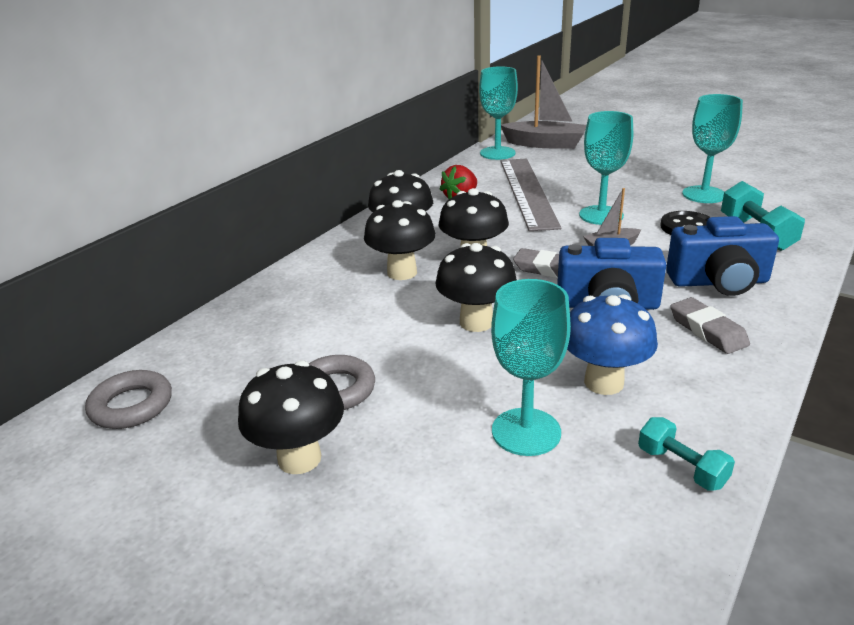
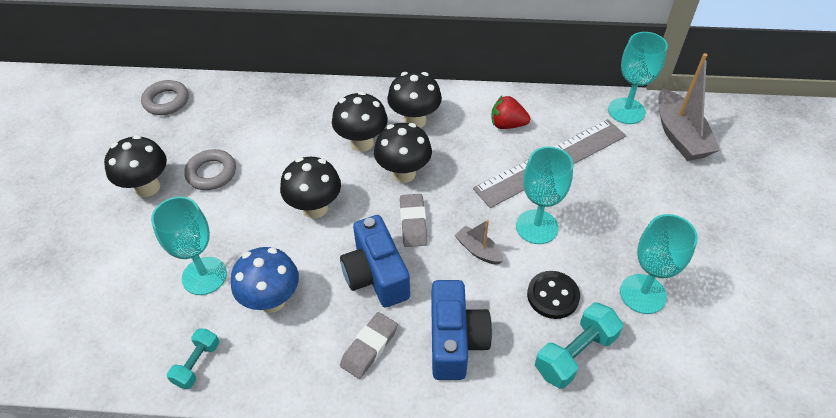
camera: 60 degrees right, 20 degrees up
blue camera [666,216,779,296] -> blue camera turned 150 degrees counterclockwise [431,280,492,380]

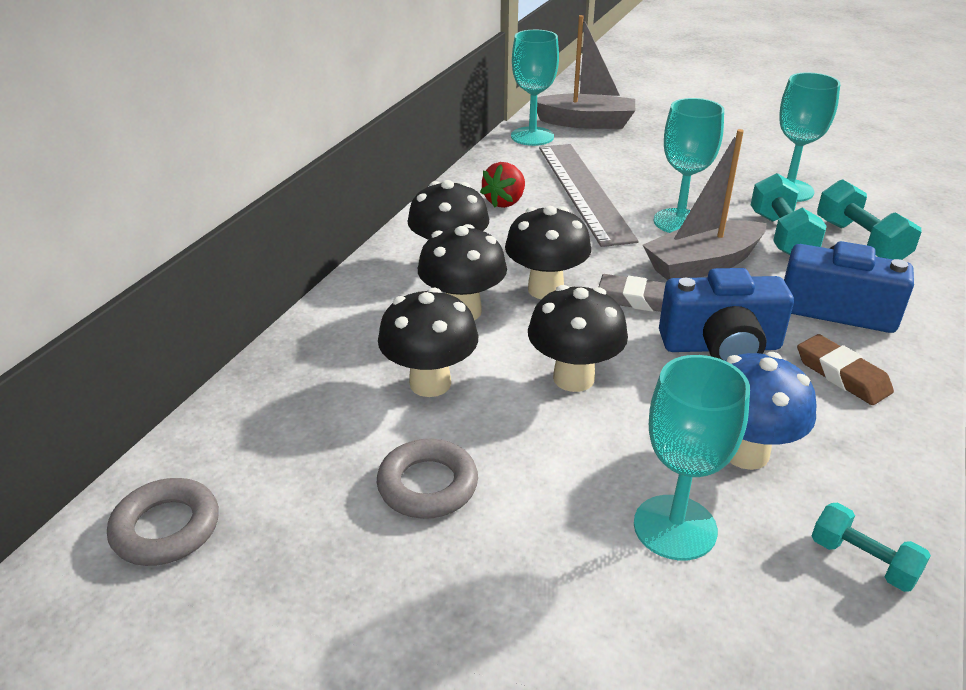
camera: 70 degrees left, 15 degrees down
black mushroom [104,135,167,197] -> black mushroom moved to [378,288,478,397]
grey eraser [340,312,398,379] -> brown eraser [797,334,894,405]
grey boat [454,220,503,265] -> grey boat [643,129,767,280], size x1.92
black button [527,271,580,319] -> turquoise dumbbell [751,173,827,255]

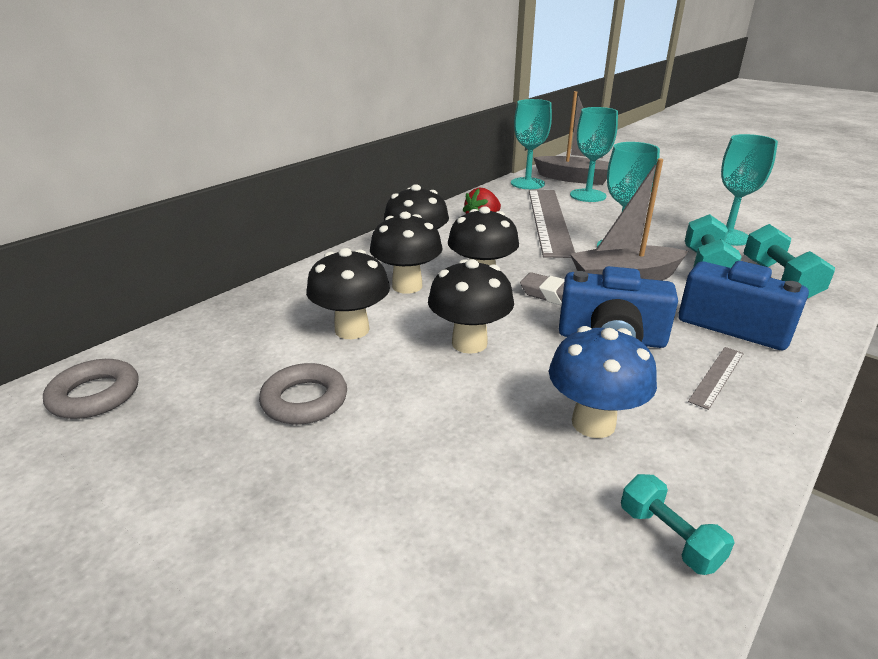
camera: 15 degrees right, 5 degrees down
turquoise goblet [634,355,750,560] -> turquoise goblet moved to [570,107,618,202]
brown eraser [797,334,894,405] -> grey ruler [688,347,744,410]

